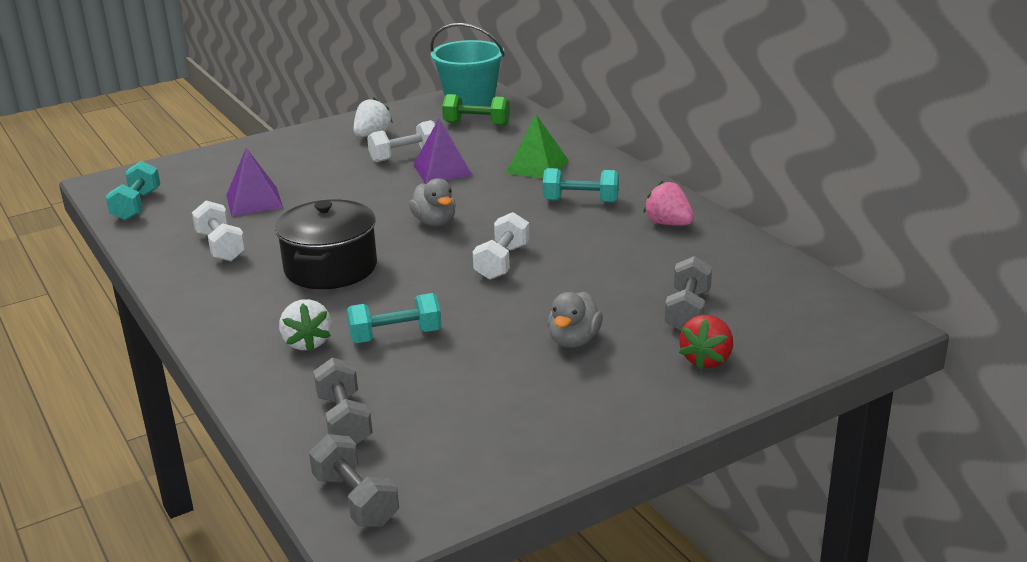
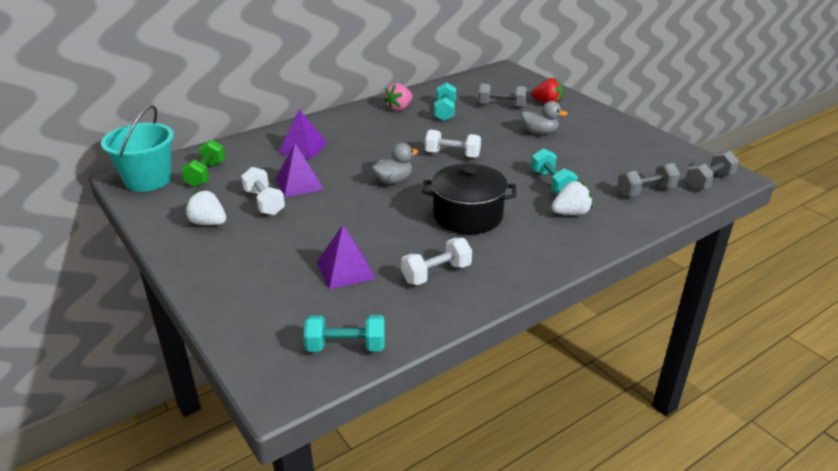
camera: 95 degrees left, 5 degrees up
green pyramid [506,115,569,178] -> purple pyramid [279,109,328,159]
turquoise dumbbell [543,168,619,203] -> turquoise dumbbell moved to [434,82,456,121]

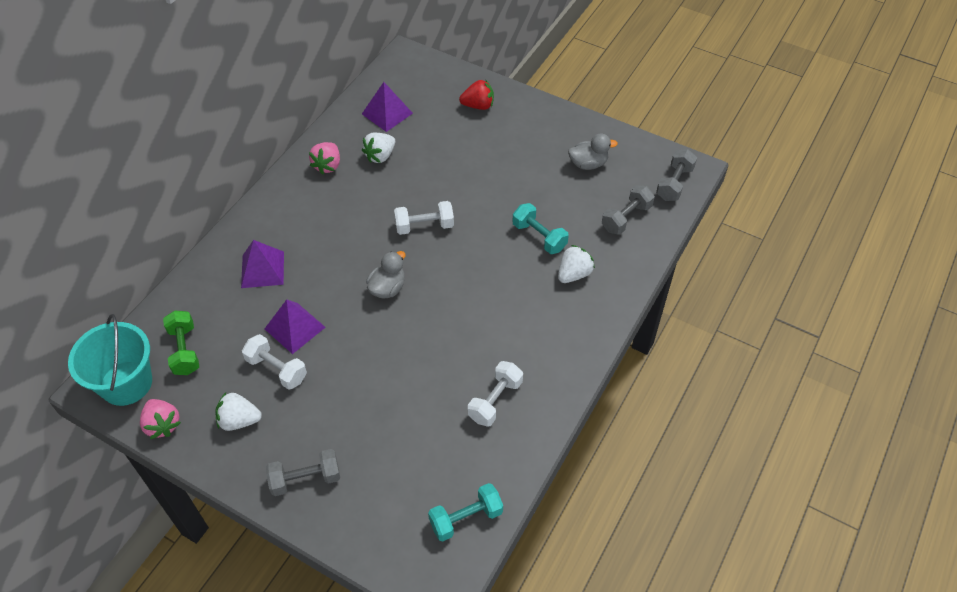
camera: 25 degrees left, 20 degrees up
purple pyramid [317,225,376,290] -> purple pyramid moved to [362,82,413,132]
black pot [422,164,517,234] -> none
turquoise dumbbell [434,82,456,121] -> white strawberry [362,133,395,163]
grey dumbbell [478,84,527,108] -> grey dumbbell moved to [266,449,340,496]
grey duck [521,101,568,135] -> grey duck moved to [568,134,618,170]
none -> pink strawberry [140,399,181,439]

